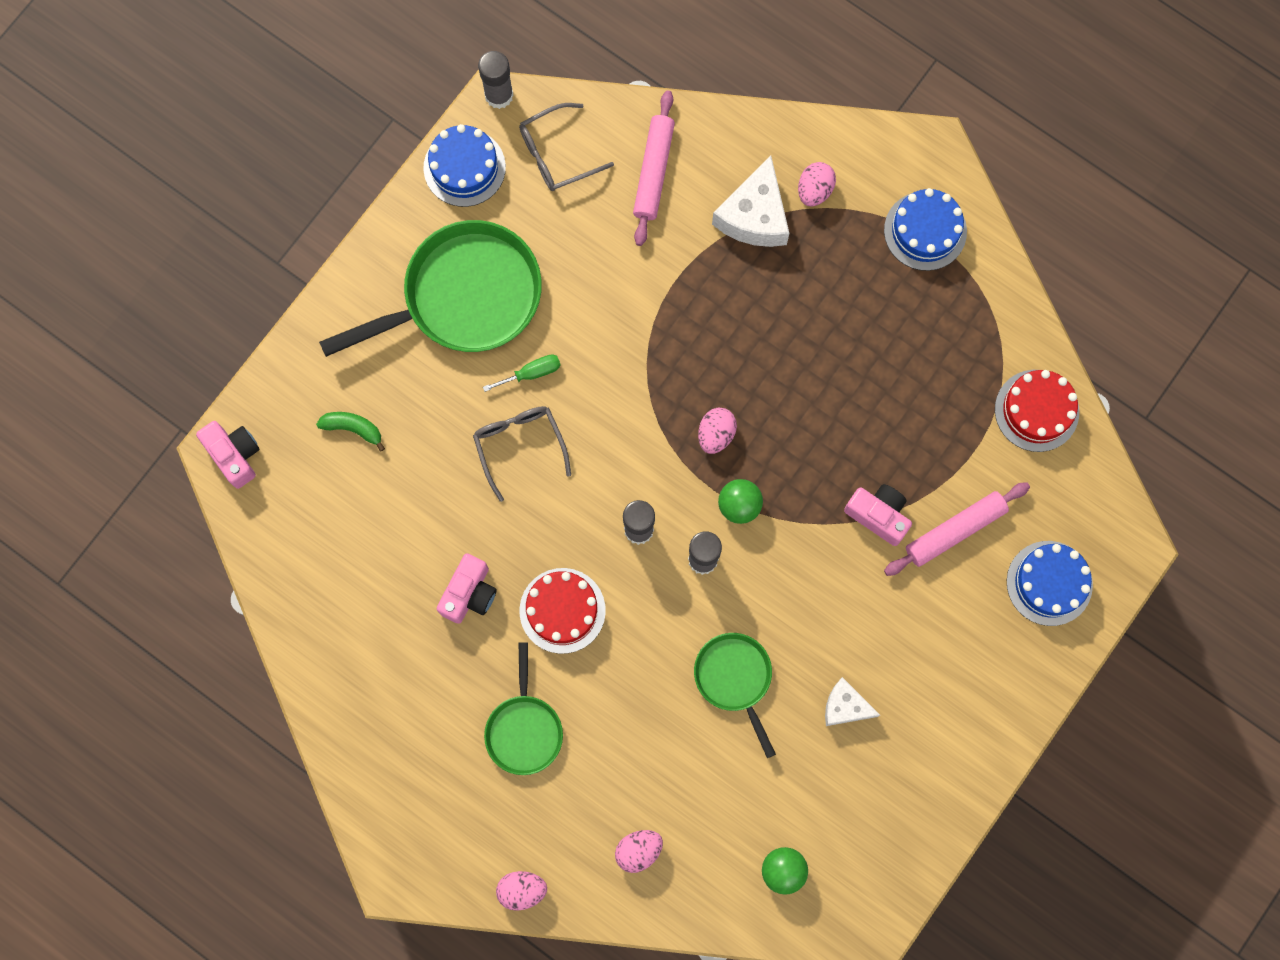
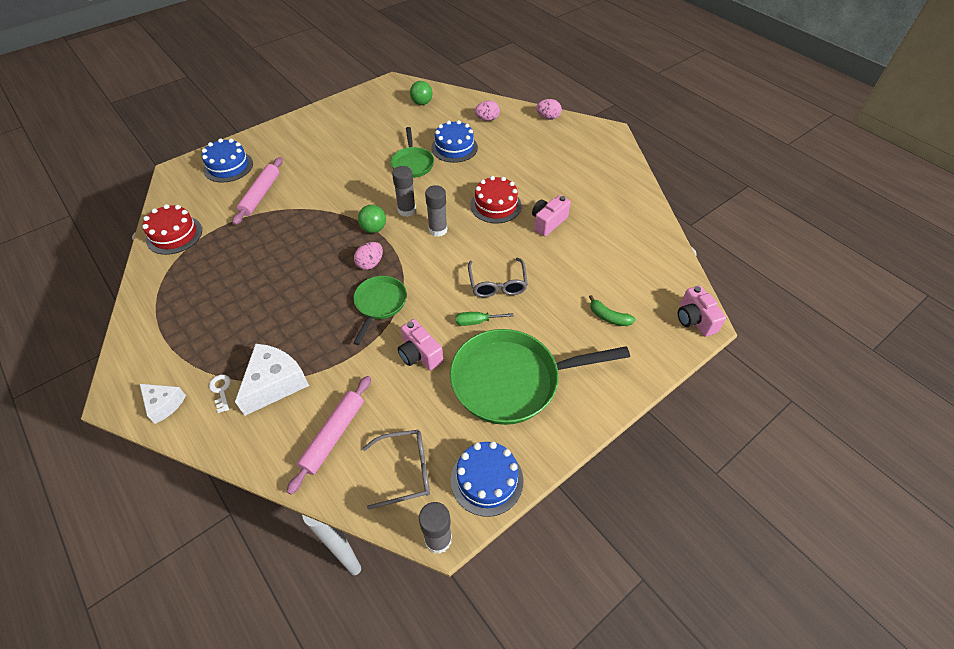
camera: 165 degrees left, 25 degrees down
green pan [484,642,563,775] -> green pan moved to [353,276,407,345]
pink egg [798,162,836,207] -> white key [209,375,231,413]
white cheese [825,677,880,726] -> white cheese moved to [140,384,186,424]
pink camera [844,484,912,546] -> pink camera moved to [398,319,443,370]
blue cake [884,188,967,271] -> blue cake moved to [431,120,478,163]
pink rolling pin [884,482,1030,576] -> pink rolling pin turned 60 degrees counterclockwise [233,157,283,225]

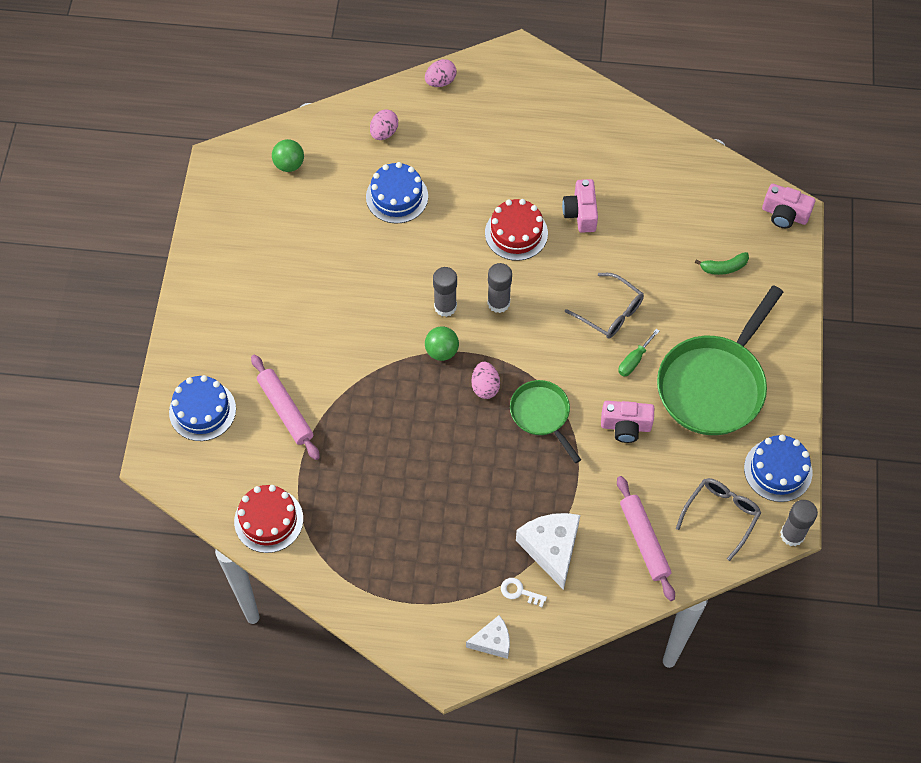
camera: 45 degrees left, 10 degrees up
green pan [391,127,434,178] -> none

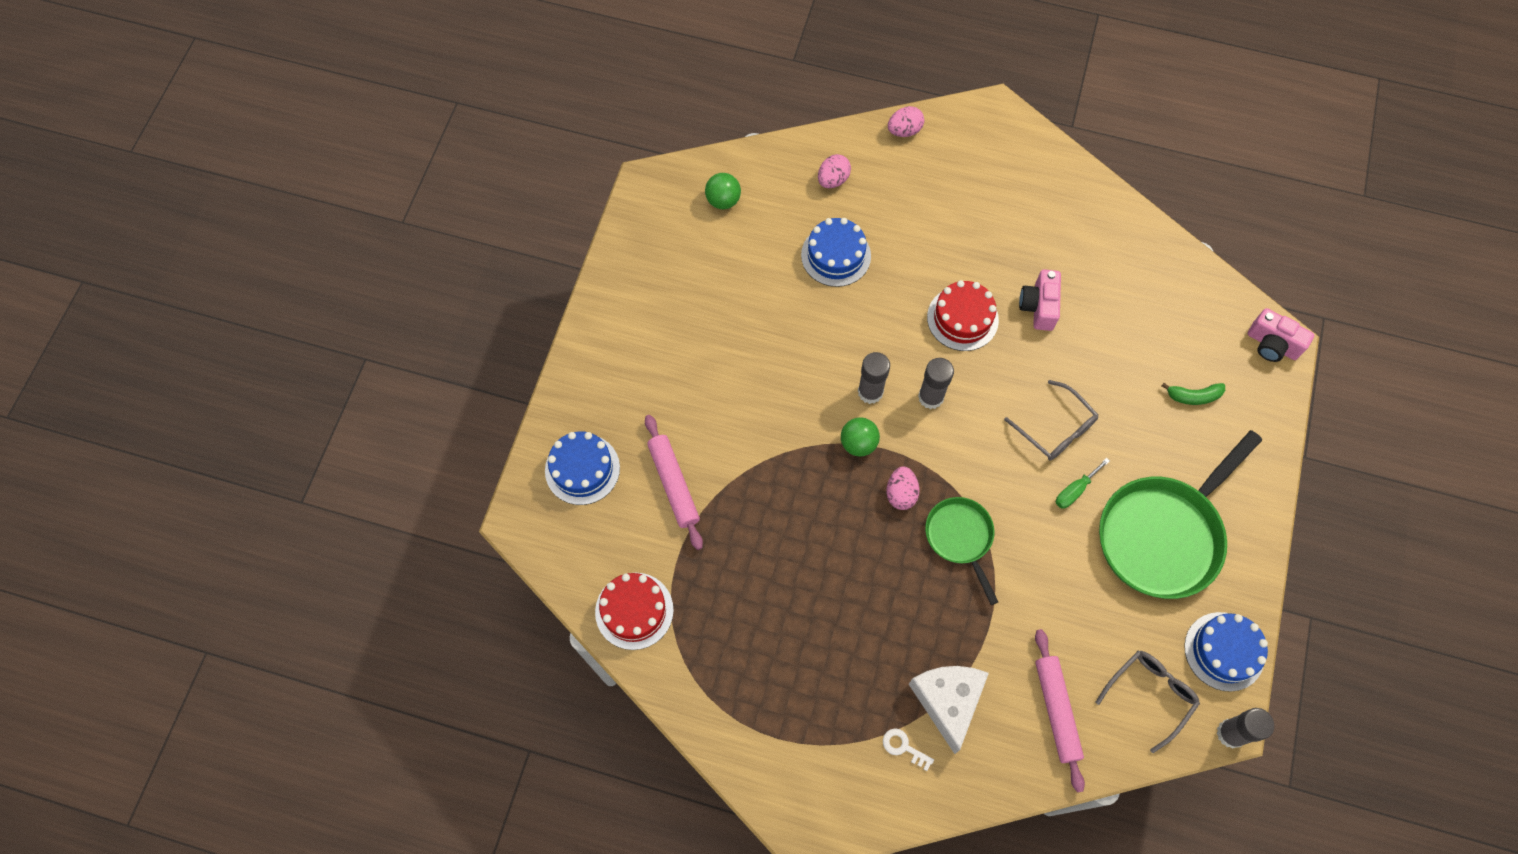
camera: 10 degrees right, 5 degrees up
white cheese [466,615,510,659] -> none
pink camera [601,401,654,443] -> none

